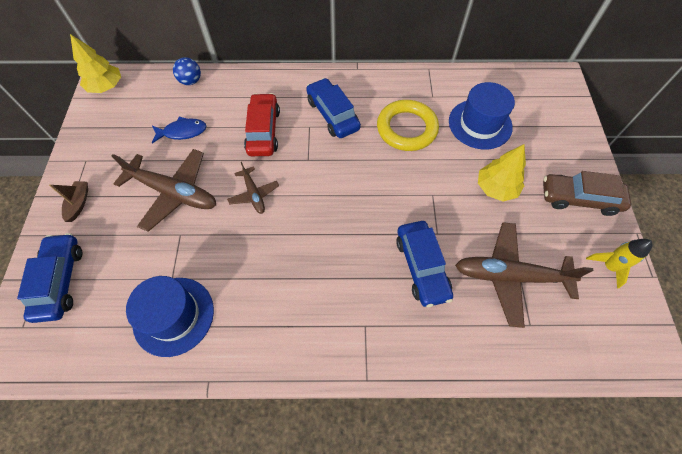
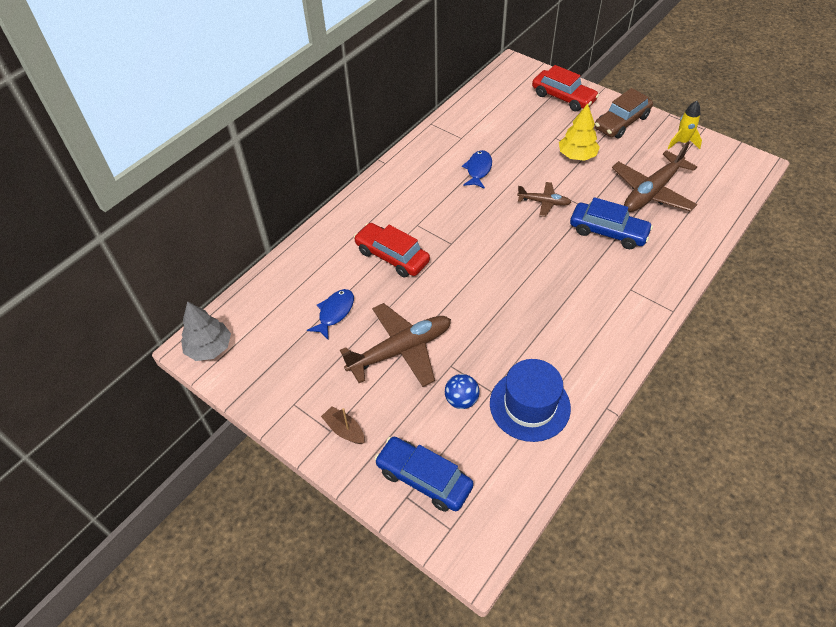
camera: 50 degrees left, 10 degrees down
yellow tree [70,34,121,93] -> grey tree [181,301,231,361]
blue ball [173,57,201,85] -> blue ball moved to [445,374,480,409]
brown plane [227,162,279,214] -> brown plane moved to [517,182,571,217]
blue car [306,78,361,138] -> none
yellow ring [377,100,439,151] -> blue fish [462,150,492,189]
blue hat [449,82,515,149] -> none
none -> red car [532,65,599,112]

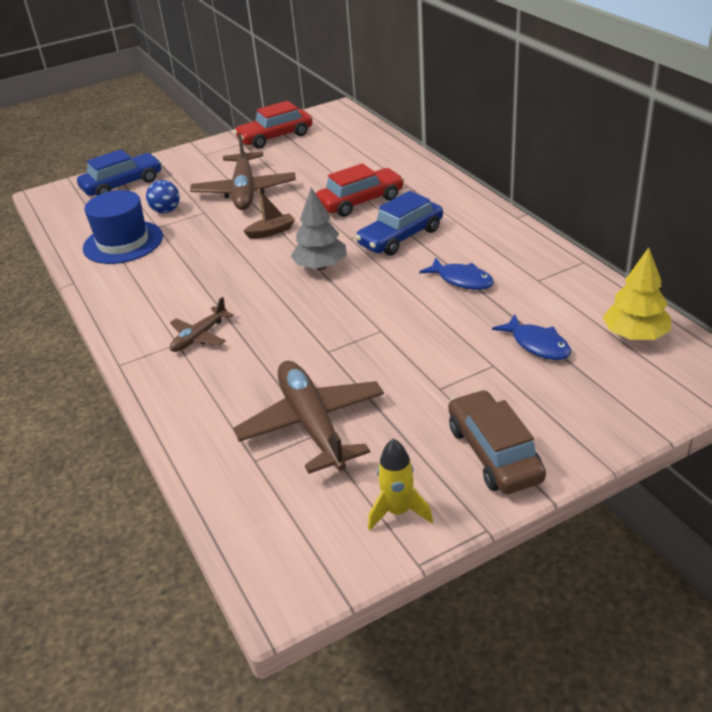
camera: 115 degrees right, 15 degrees down
grey tree [181,301,231,361] -> grey tree moved to [291,187,347,270]
blue fish [307,289,354,340] -> blue fish moved to [492,315,571,360]
brown boat [321,406,365,444] -> brown boat moved to [243,189,295,239]
brown plane [517,182,571,217] -> brown plane moved to [170,297,234,352]
red car [532,65,599,112] -> red car moved to [234,101,313,149]
yellow tree [559,103,600,161] -> yellow tree moved to [603,247,671,340]
blue car [570,197,653,249] -> blue car moved to [355,191,443,256]

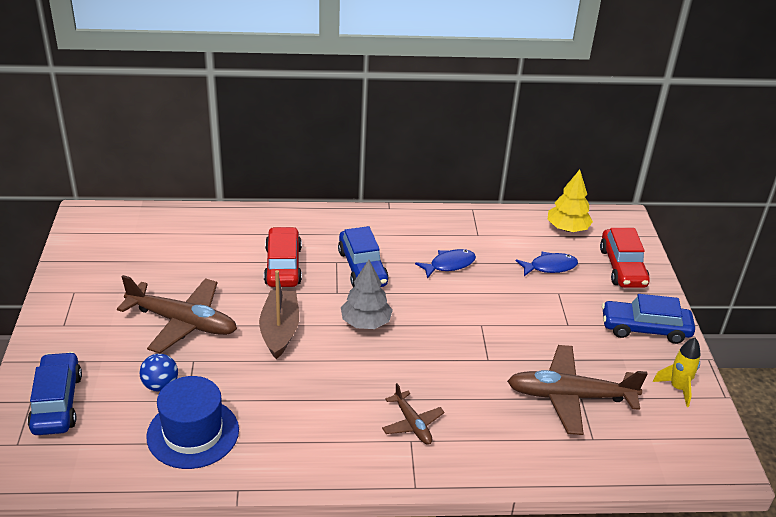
camera: 70 degrees left, 0 degrees up
red car [234,101,313,149] -> red car moved to [600,228,650,288]
brown boat [243,189,295,239] -> brown boat [259,270,299,359], size x1.72
brown car [448,390,546,494] -> blue car [602,294,695,344]

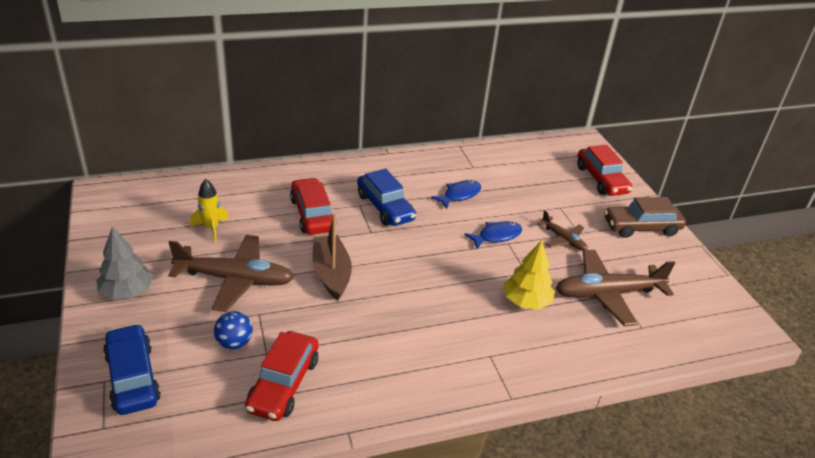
camera: 15 degrees left, 0 degrees up
blue hat [146,376,239,469] -> red car [245,331,319,421]
grey tree [341,260,393,329] -> grey tree moved to [96,226,153,300]
brown plane [382,383,445,445] -> brown plane moved to [537,210,588,251]
blue fish [516,252,578,276] -> blue fish moved to [464,221,522,249]
yellow tree [547,169,593,232] -> yellow tree moved to [503,240,555,310]
blue car [602,294,695,344] -> brown car [604,197,686,238]
yellow rocket [653,338,701,407] -> yellow rocket moved to [190,179,229,243]

